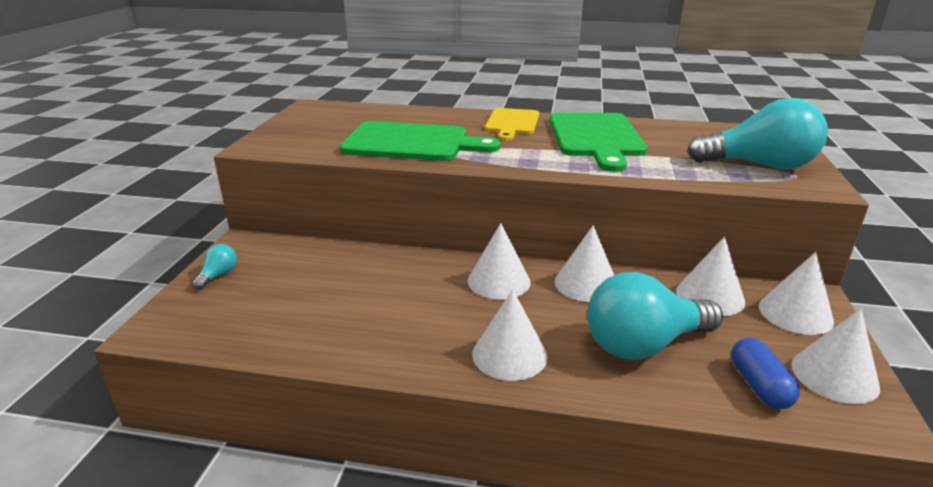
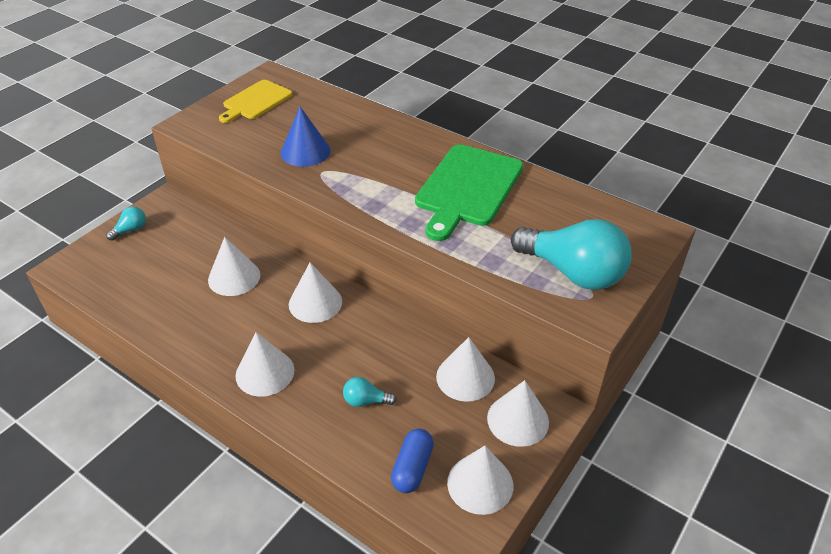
camera: 25 degrees right, 15 degrees up
green cutting board [340,121,501,161] -> blue cone [281,107,331,167]
yellow cutting board [485,108,539,141] -> yellow cutting board moved to [219,80,293,123]
white cone [555,225,614,302] -> white cone moved to [208,237,260,296]
turquoise light bulb [587,272,723,360] -> turquoise light bulb [343,377,397,407], size x0.43

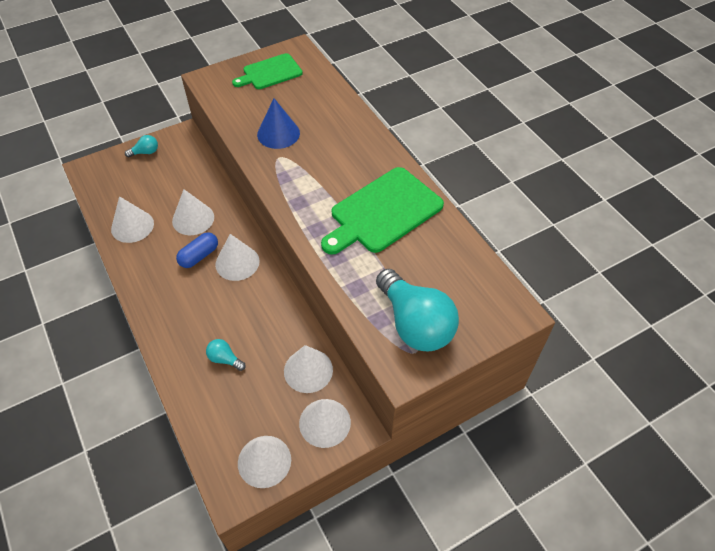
camera: 25 degrees right, 10 degrees up
yellow cutting board [219,80,293,123] -> green cutting board [232,53,303,89]
white cone [235,333,295,397] -> white cone moved to [111,196,154,243]
blue capsule [391,429,434,493] -> blue capsule moved to [176,232,218,268]

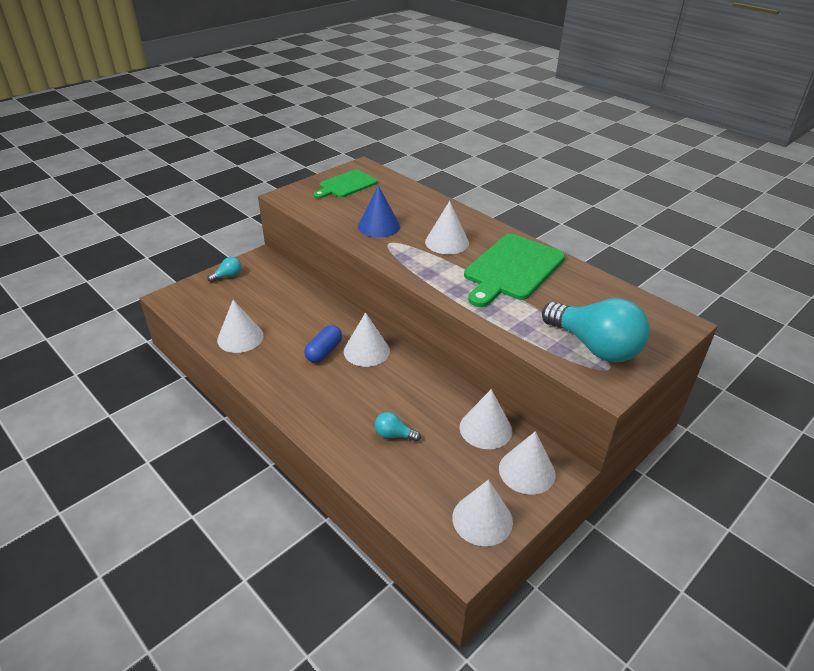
camera: 15 degrees left, 15 degrees down
white cone [172,189,214,235] -> white cone moved to [425,201,469,254]

